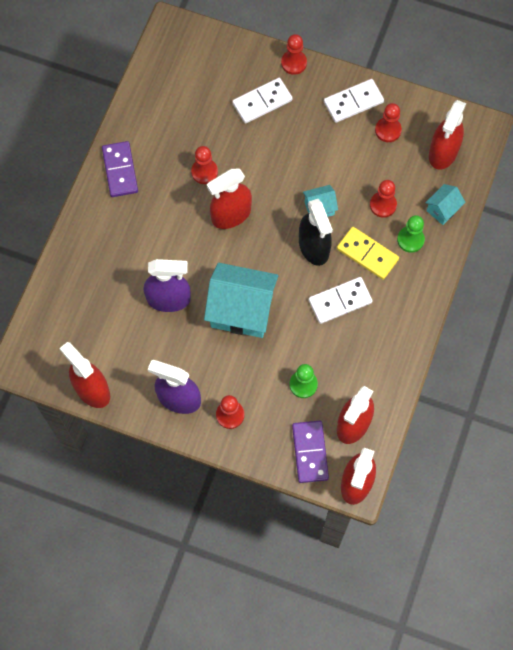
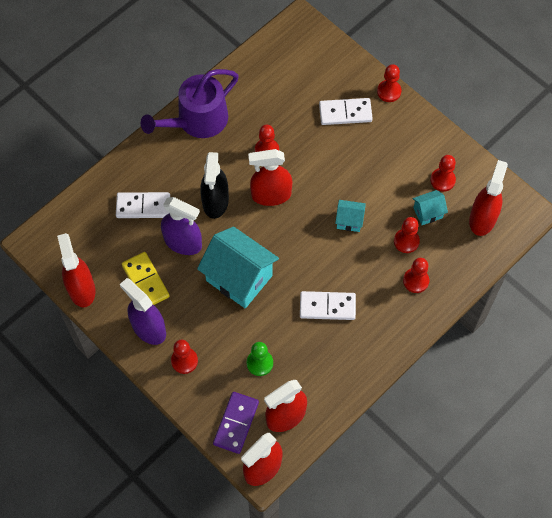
camera: 25 degrees right, 5 degrees down
purple domino [102,141,138,197] -> purple watering can [141,69,239,138]
black spray bottle [299,199,333,266] -> black spray bottle moved to [200,152,229,219]
white domino [324,79,384,123] -> white domino moved to [116,192,170,218]
yellow domino [337,227,399,280] -> yellow domino moved to [122,252,170,305]
green pawn [397,215,425,253] -> red pawn [403,258,429,293]
turquoise house [425,184,466,225] -> turquoise house moved to [413,190,448,225]
red spray bottle [429,100,466,170] -> red spray bottle turned 150 degrees clockwise [469,160,508,236]

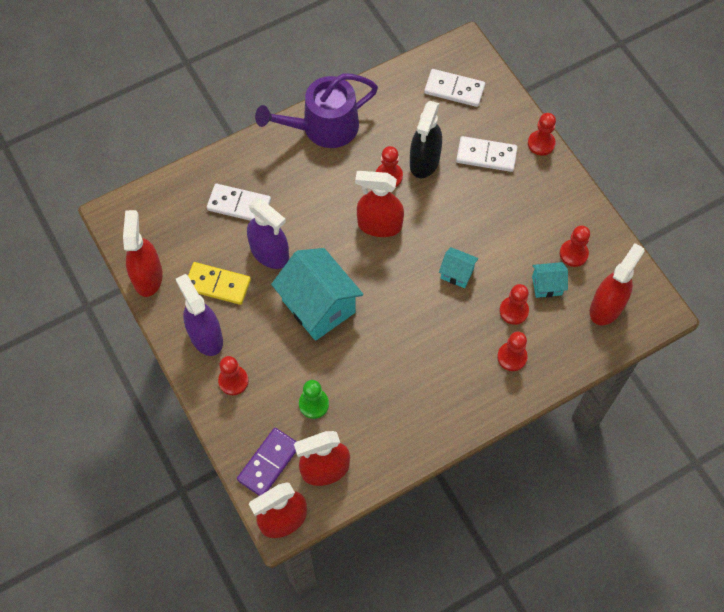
camera: 15 degrees right, 0 degrees up
yellow domino [122,252,170,305] -> yellow domino turned 60 degrees counterclockwise [188,262,251,305]
black spray bottle [200,152,229,219] -> black spray bottle moved to [410,101,442,178]
white domino [300,291,356,320] -> white domino moved to [424,69,485,107]

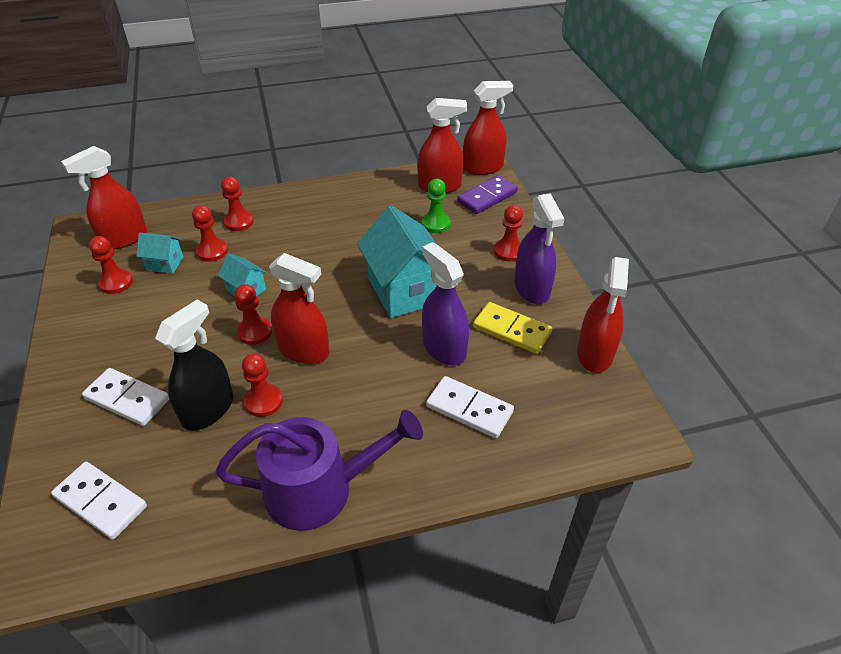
camera: 165 degrees left, 20 degrees down
red pawn [528,113,556,156] -> red pawn moved to [234,284,272,345]

